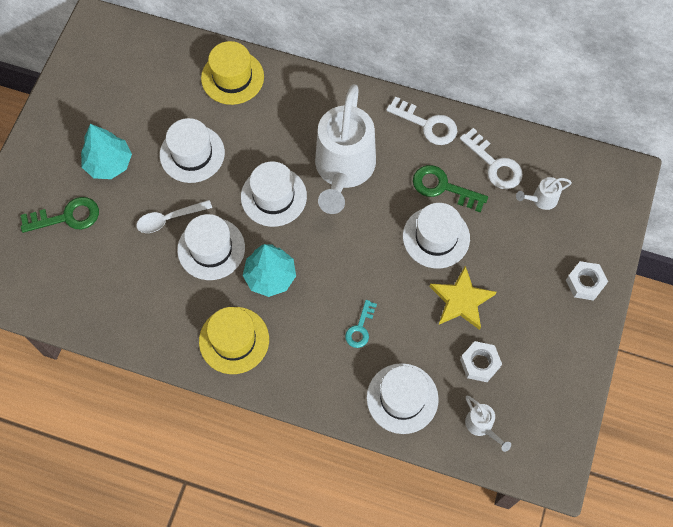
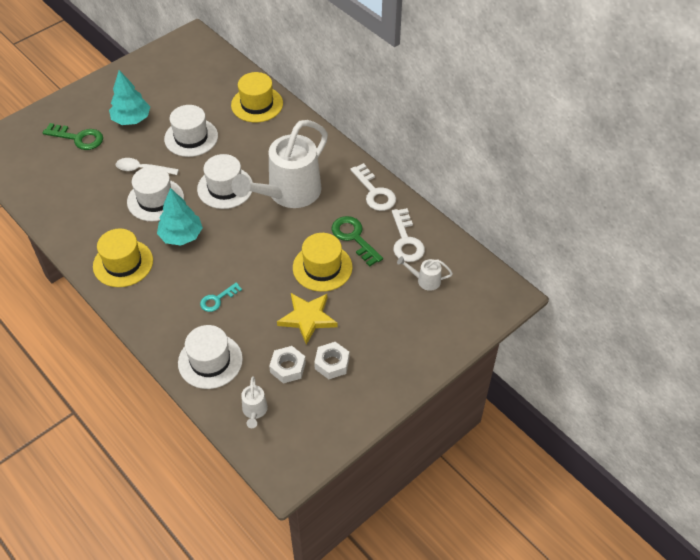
camera: 30 degrees right, 15 degrees down
white hat [403,203,470,268] -> yellow hat [293,233,353,292]
white nut [566,261,608,301] -> white nut moved to [314,342,349,379]

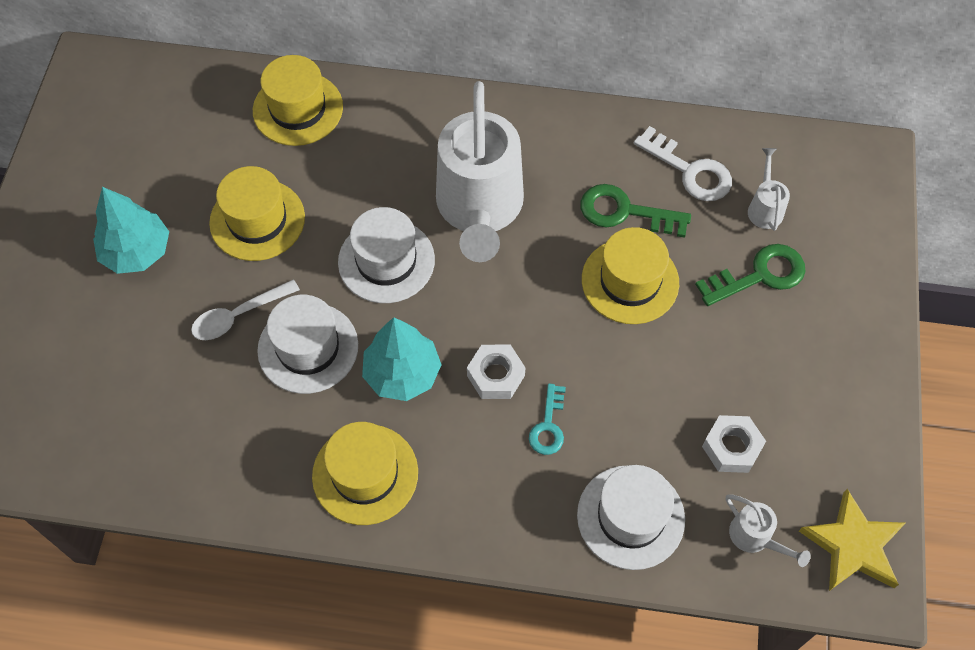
camera: 40 degrees left, 10 degrees up
green key [43,123,103,150] -> green key moved to [695,244,806,306]
white hat [164,105,218,157] -> yellow hat [209,166,305,261]
yellow star [277,293,338,345] -> yellow star moved to [799,489,905,591]
white nut [314,342,349,379] -> white nut moved to [467,345,526,399]
white key [350,163,396,211] -> none
white watering can [397,256,453,291] -> white watering can turned 120 degrees clockwise [748,148,790,231]

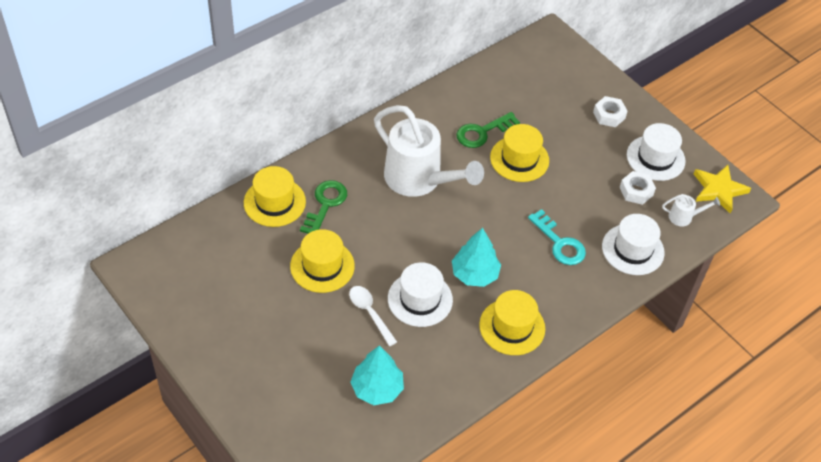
camera: 50 degrees left, 10 degrees down
turquoise tree [93,187,169,274] -> turquoise tree moved to [350,345,404,405]
white spoon [191,279,300,340] -> white spoon turned 135 degrees clockwise [349,286,397,346]
white hat [338,207,435,303] -> white hat moved to [627,123,685,181]
white nut [467,345,526,399] -> white nut moved to [593,96,628,127]
turquoise key [529,384,566,455] -> turquoise key [528,209,586,265], size x1.59
white key [634,126,732,201] -> none
green key [695,244,806,306] -> green key moved to [300,180,347,233]
white watering can [748,148,790,231] -> none

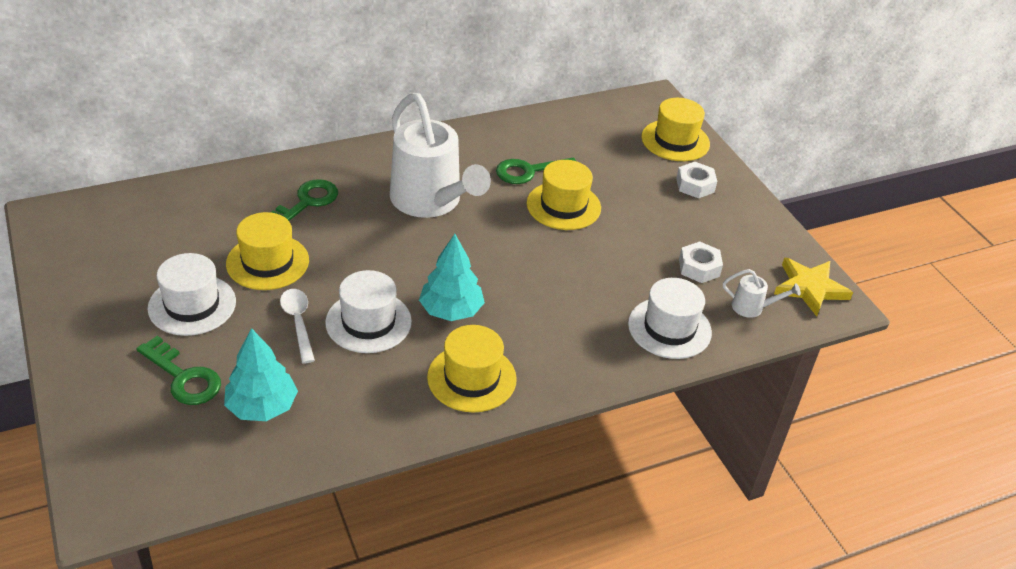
camera: 15 degrees right, 10 degrees down
yellow hat [244,166,306,227] -> yellow hat moved to [641,98,710,161]
turquoise key [528,209,586,265] -> none
white hat [627,123,685,181] -> white hat moved to [147,253,236,336]
none -> green key [136,336,221,405]

